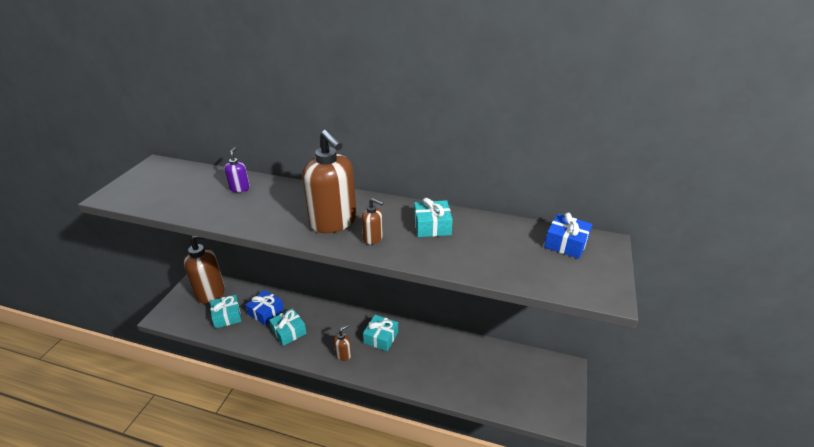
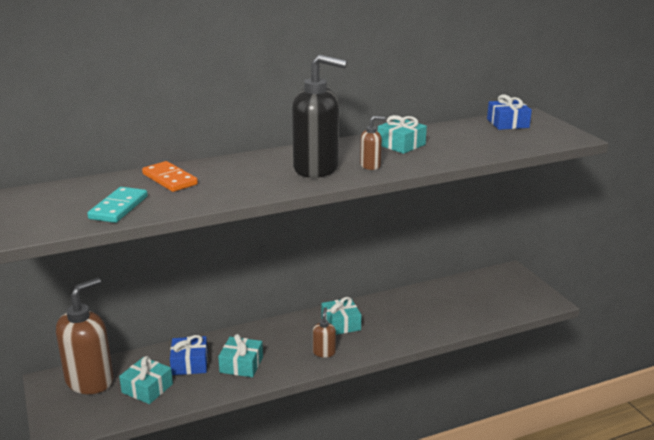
camera: 40 degrees left, 10 degrees down
purple soap dispenser [224,147,250,192] -> orange domino [142,161,198,192]
brown soap dispenser [302,130,357,233] -> black soap dispenser [292,54,347,178]
none -> turquoise domino [87,187,148,223]

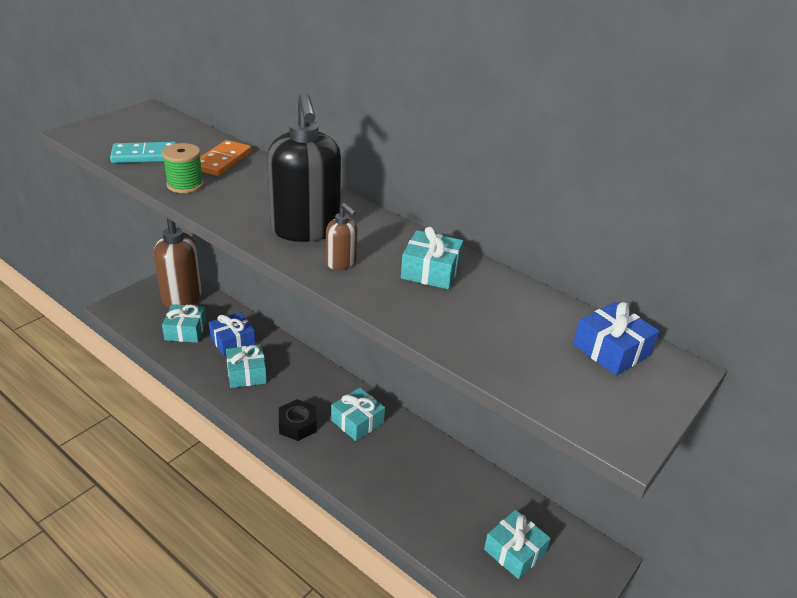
camera: 60 degrees right, 10 degrees up
brown soap dispenser [313,307,336,358] -> black nut [279,399,317,441]
none -> green spool [162,143,204,193]
none -> turquoise gift [484,510,551,579]

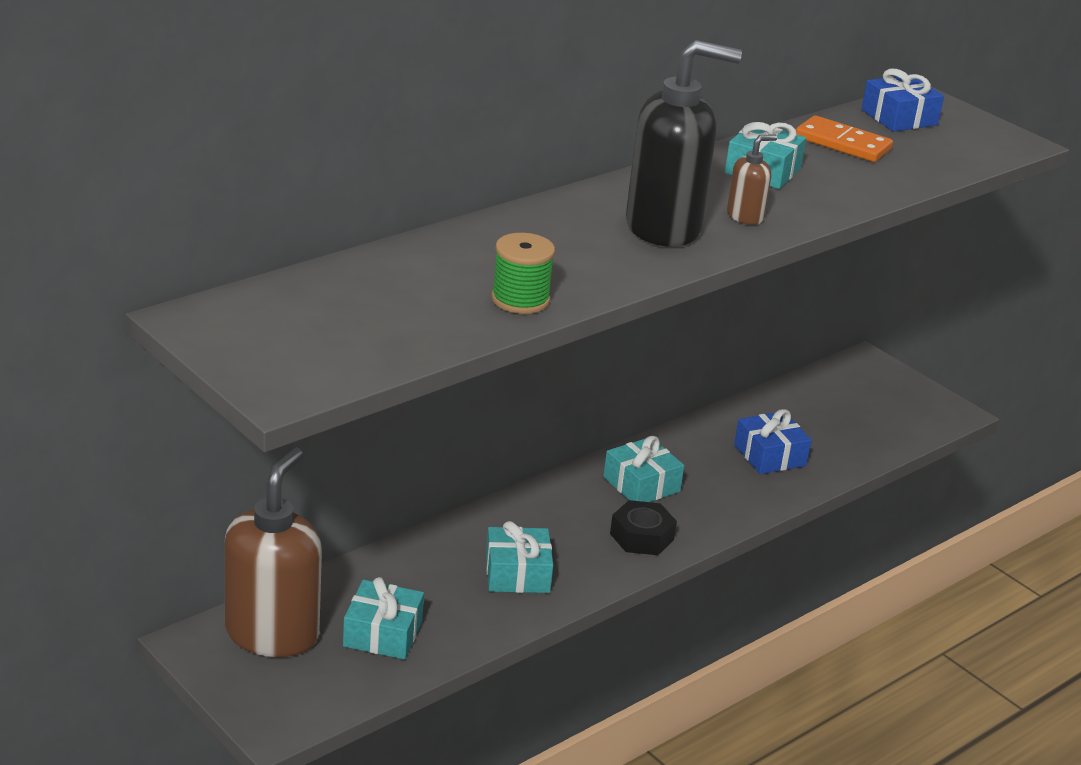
camera: 80 degrees left, 5 degrees down
turquoise domino [110,142,177,163] -> none
orange domino [200,140,251,176] -> orange domino moved to [796,115,893,162]
blue gift [209,312,255,356] -> blue gift moved to [734,409,812,474]
turquoise gift [484,510,551,579] -> none

